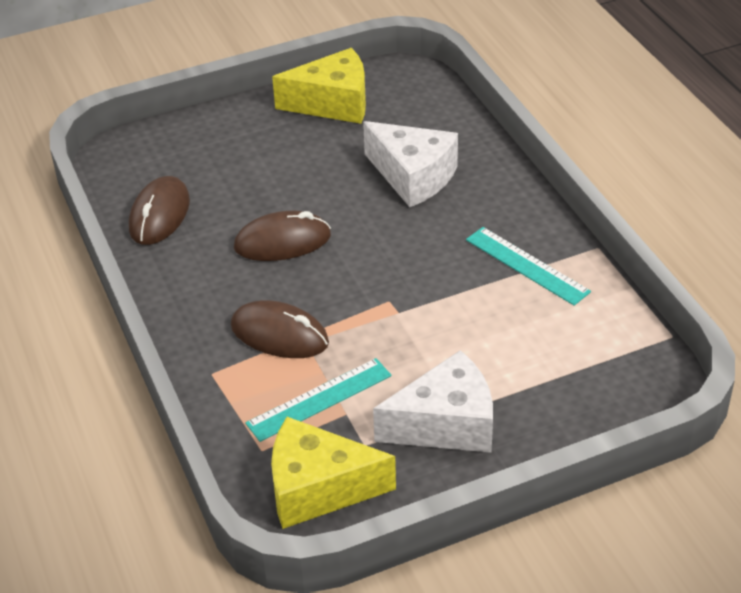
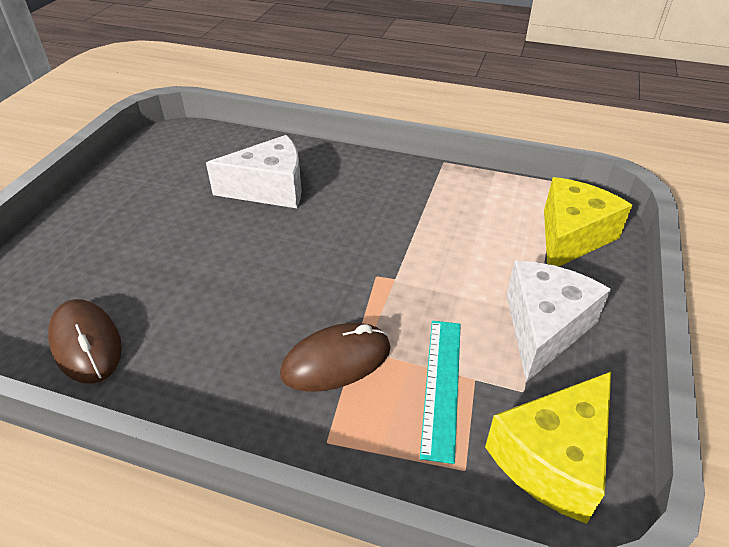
camera: 50 degrees left, 0 degrees up
brown mouse [234,211,331,261] -> none
yellow cheese [272,48,366,124] -> yellow cheese moved to [544,177,633,267]
turquoise ruler [466,227,591,306] -> none

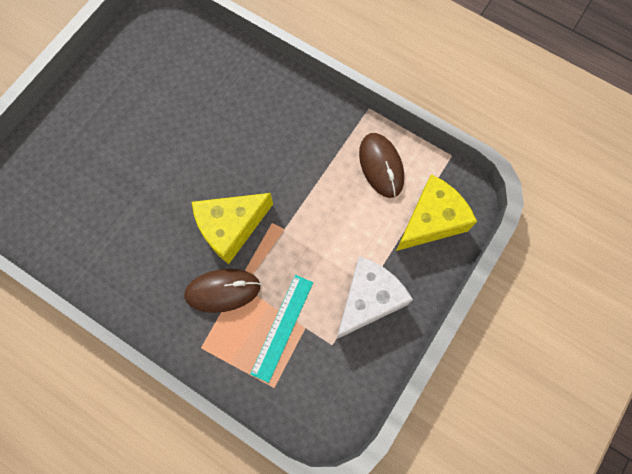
camera: 15 degrees right, 30 degrees up
brown mouse [48,299,122,384] -> brown mouse moved to [359,133,404,198]
white cheese [206,135,302,208] -> none
yellow cheese [485,372,611,524] -> yellow cheese moved to [192,193,273,264]

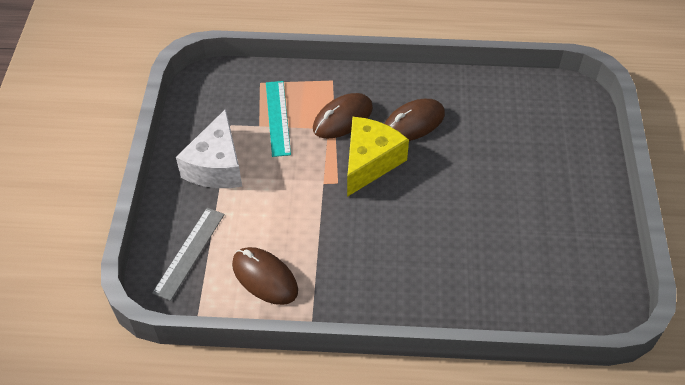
camera: 150 degrees right, 20 degrees down
yellow cheese [396,174,477,251] -> grey ruler [152,208,225,301]
none -> brown mouse [385,99,445,141]

